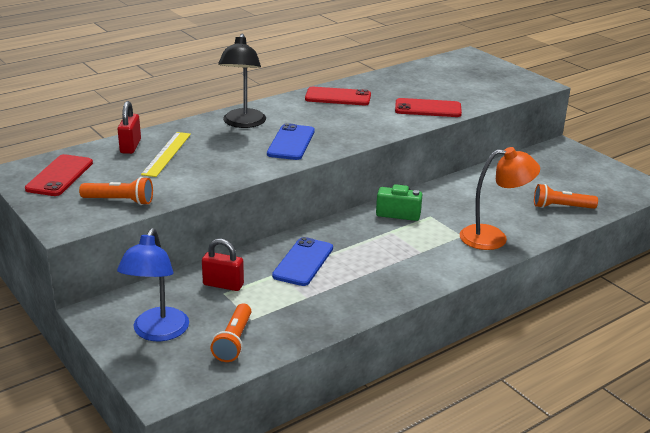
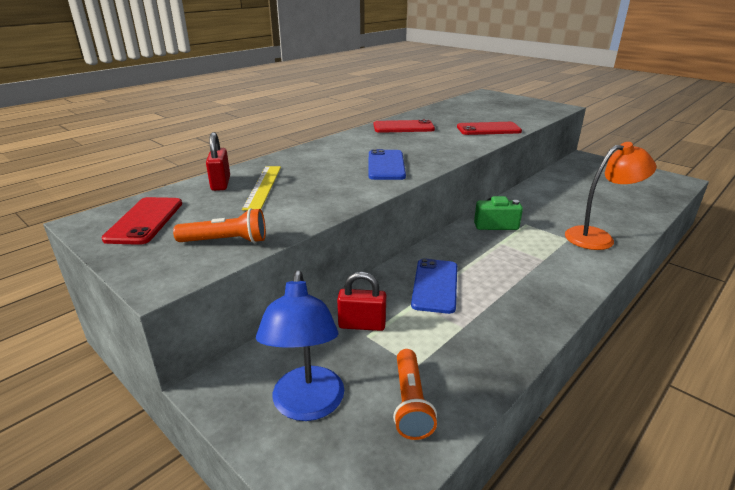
camera: 10 degrees left, 0 degrees up
black lamp [218,34,266,128] -> none
orange flashlight [534,184,598,209] -> none

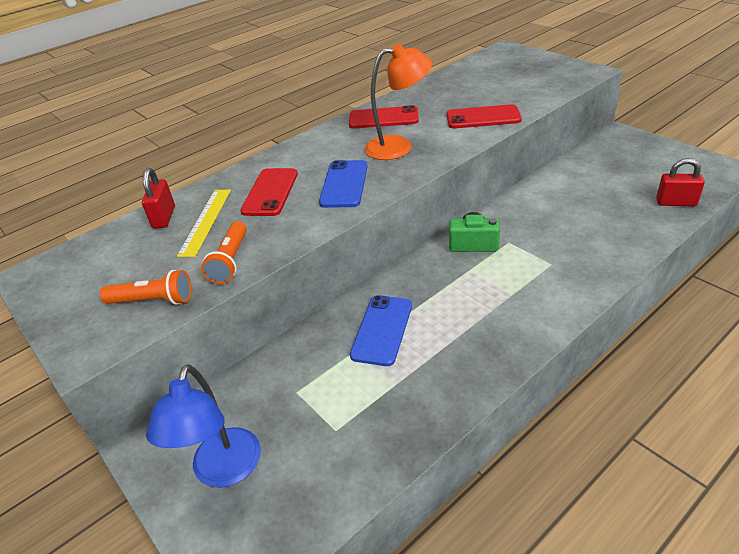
camera: 10 degrees right, 10 degrees up
red phone [101,197,182,245] -> red phone moved to [240,168,298,216]
red padlock [337,272,386,331] -> red padlock moved to [656,158,705,207]
orange flashlight [393,349,437,440] -> orange flashlight moved to [201,221,247,284]
orange lamp [565,142,656,250] -> orange lamp moved to [365,44,432,160]

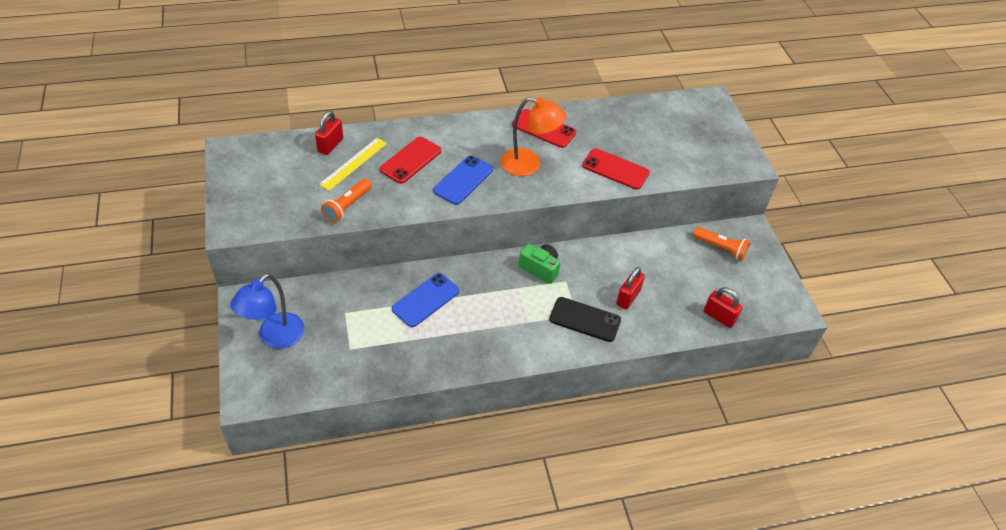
camera: 20 degrees right, 10 degrees up
orange flashlight [100,270,192,305] -> orange flashlight moved to [693,227,750,261]
none -> black phone [549,297,621,342]
none -> red padlock [616,267,645,309]

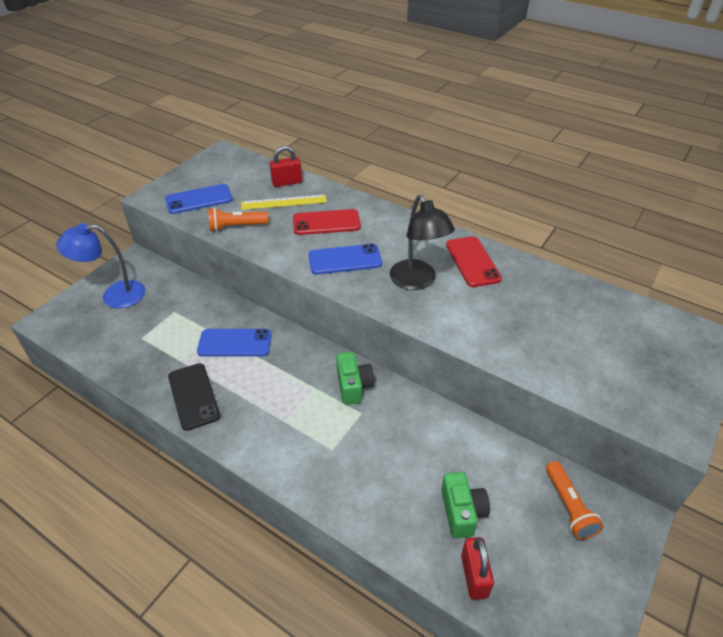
camera: 50 degrees right, 5 degrees down
orange lamp [501,97,567,176] -> black lamp [390,195,455,290]
black phone [549,297,621,342] -> black phone moved to [168,363,220,431]
red phone [582,148,650,190] -> none
red padlock [616,267,645,309] -> none
none -> blue phone [165,184,232,214]
none -> green camera [441,472,490,539]

